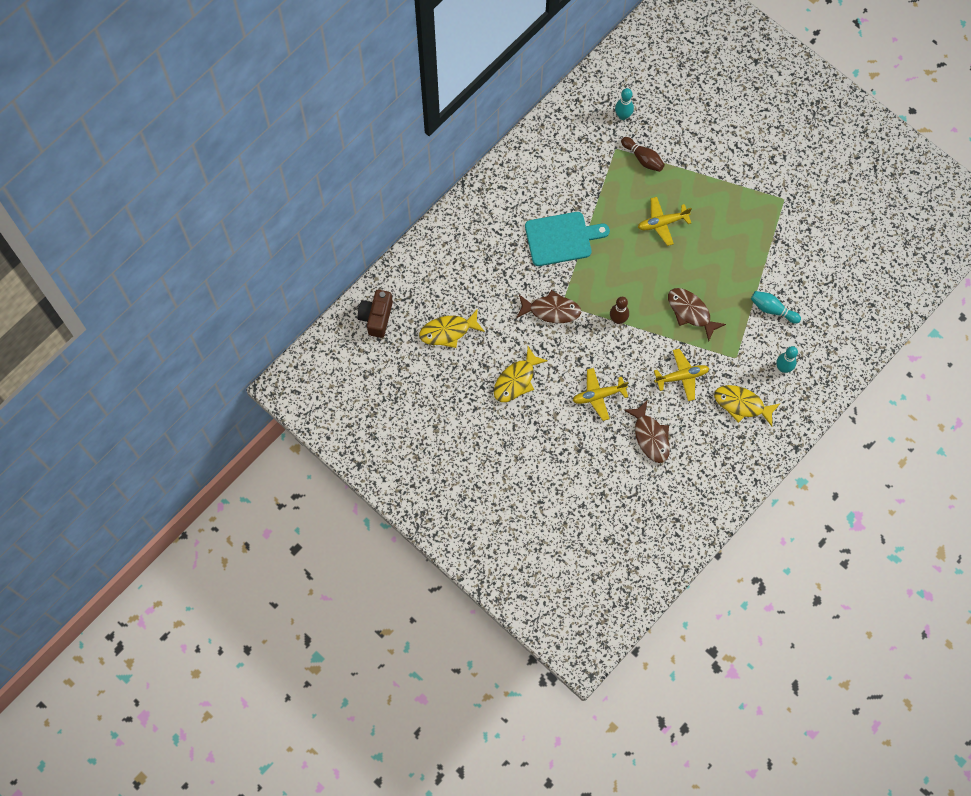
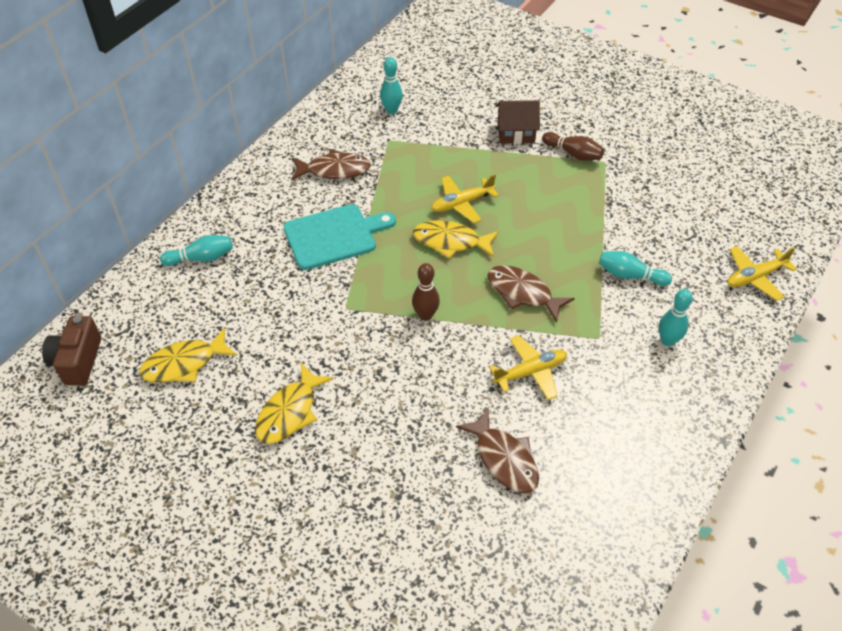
camera: 10 degrees left, 20 degrees down
brown fish [516,290,581,323] -> brown fish moved to [291,149,371,181]
yellow plane [573,368,628,421] -> yellow plane moved to [727,246,797,301]
brown bowling pin [621,137,665,172] -> brown bowling pin moved to [542,132,604,161]
yellow fish [714,385,781,426] -> yellow fish moved to [413,220,499,259]
none -> turquoise bowling pin [160,235,233,266]
none -> brown house [496,100,540,144]

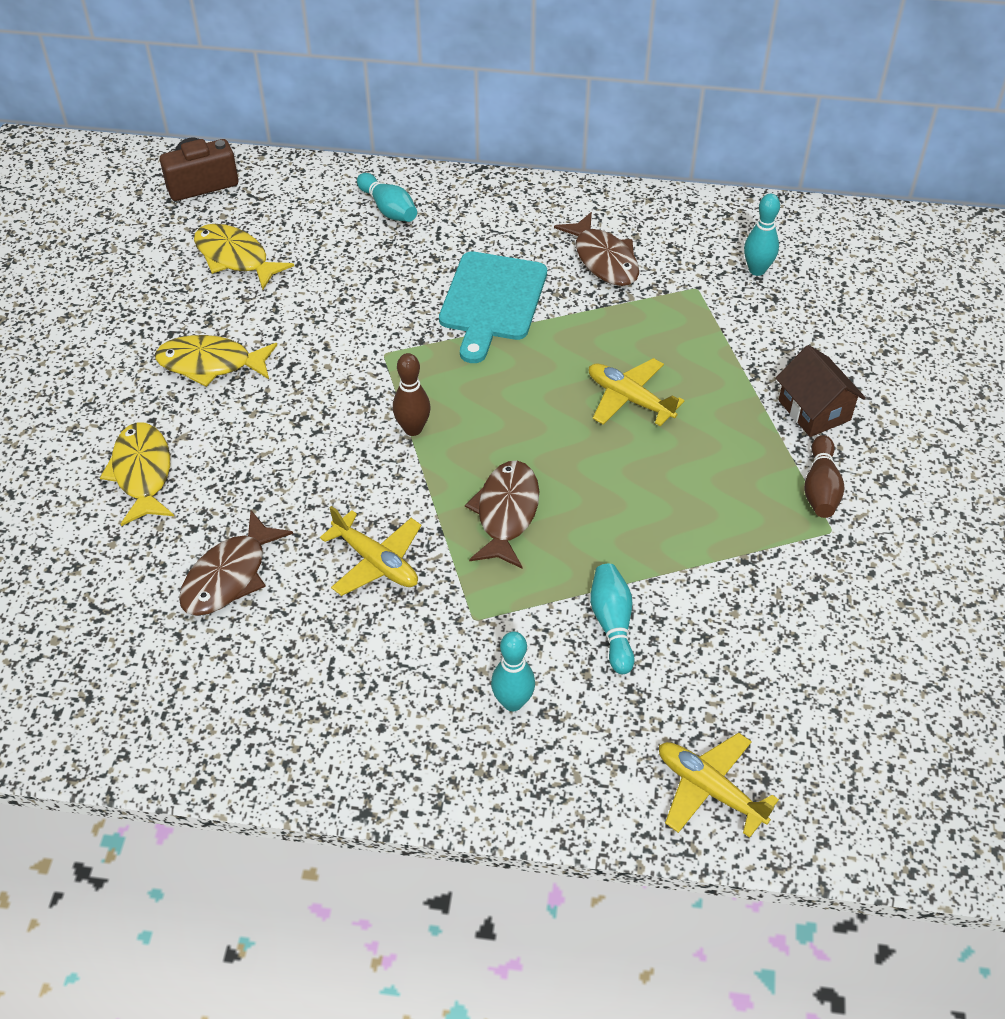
camera: 65 degrees right, 0 degrees up
turquoise cutting board [284,204,396,270] -> turquoise cutting board turned 60 degrees clockwise [439,251,547,363]
yellow fish [413,220,499,259] -> yellow fish moved to [100,422,174,526]

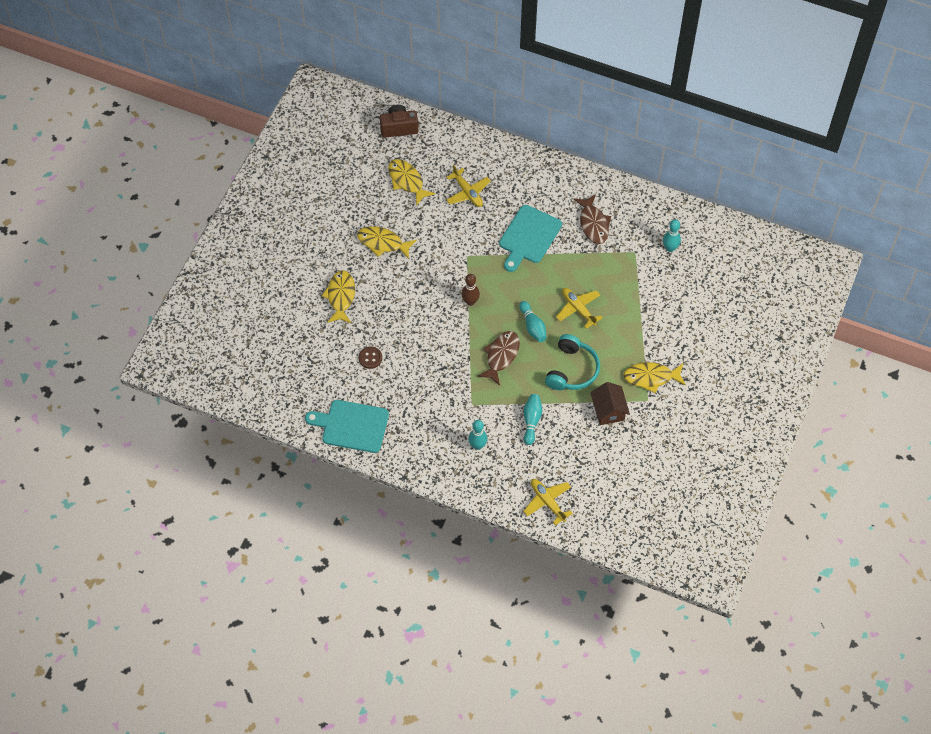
camera: 15 degrees right, 10 degrees up
brown fish [179,511,293,616] -> brown button [359,347,382,369]
yellow plane [320,506,421,596] -> yellow plane moved to [446,165,490,207]
turquoise bowling pin [357,173,417,222] -> turquoise bowling pin moved to [519,301,547,342]
brown house [776,345,866,437] -> brown house moved to [590,382,630,425]
brown bowling pin [804,435,844,518] -> yellow fish [623,362,686,393]
none -> turquoise cutting board [305,400,389,453]
none -> turquoise headphones [545,334,600,390]

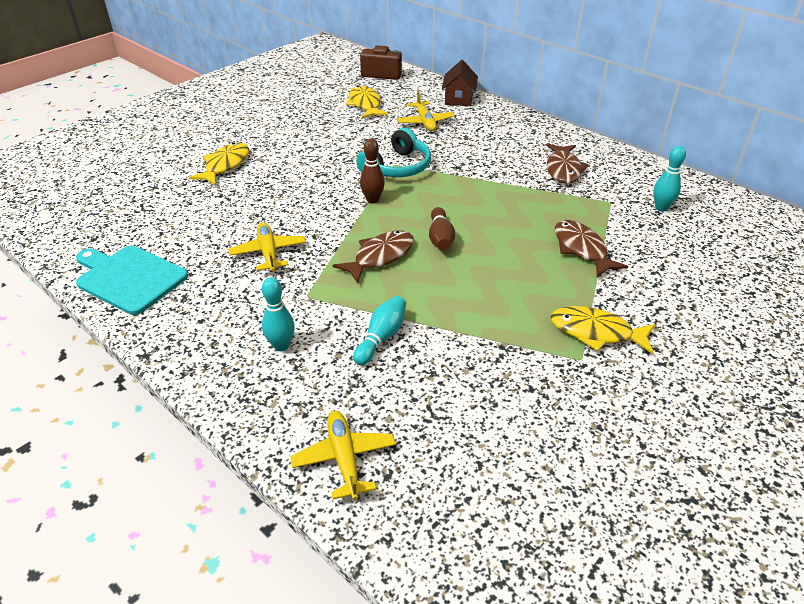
camera: 20 degrees right, 20 degrees down
yellow fish [357,226,417,259] -> none
brown button [359,347,382,369] -> none
turquoise cutting board [499,205,562,272] -> none
turquoise bowling pin [519,301,547,342] -> brown bowling pin [429,207,455,251]
turquoise headphones [545,334,600,390] -> turquoise headphones moved to [356,128,431,177]
yellow plane [556,288,602,329] -> yellow plane moved to [228,223,306,272]
brown house [590,382,630,425] -> brown house moved to [442,60,478,106]
none -> brown fish [555,220,628,277]

